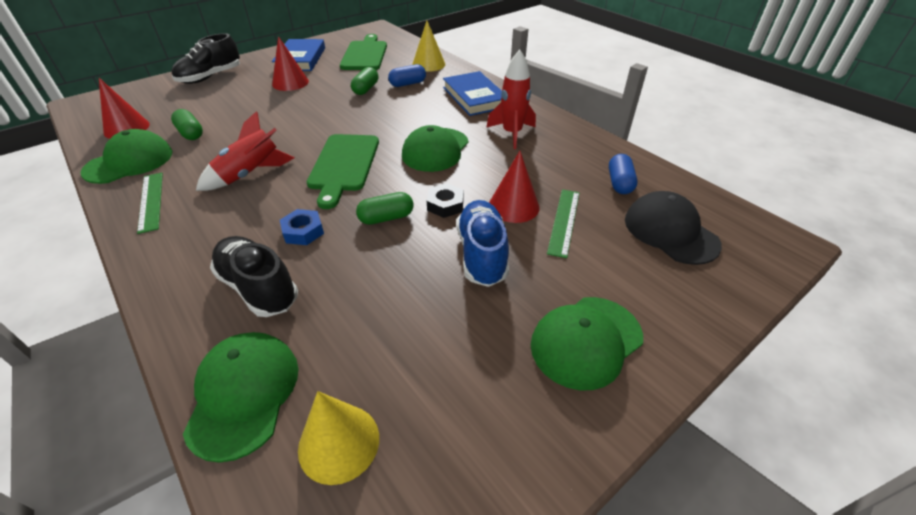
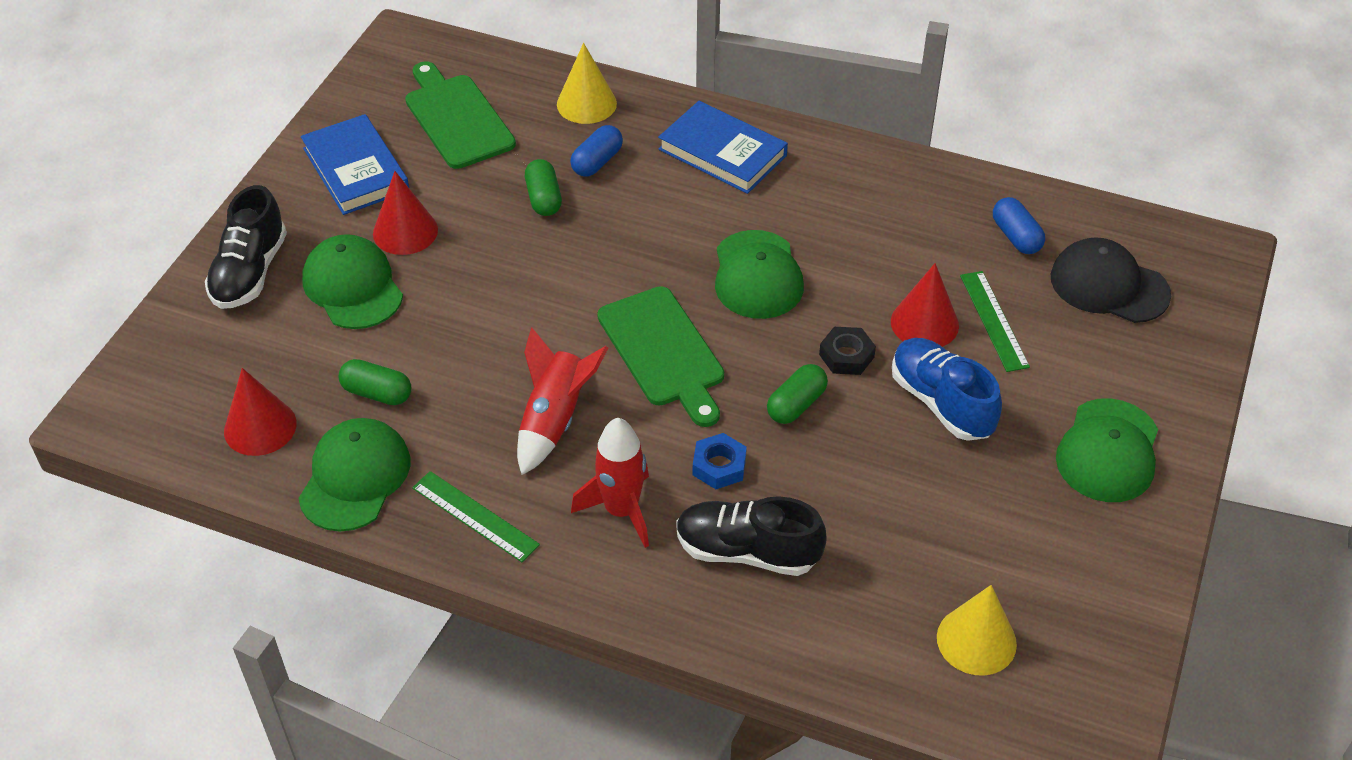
camera: 30 degrees left, 5 degrees up
green cap [183,332,298,463] -> green cap moved to [302,234,403,329]
red rocket [486,50,536,149] -> red rocket moved to [571,418,649,548]

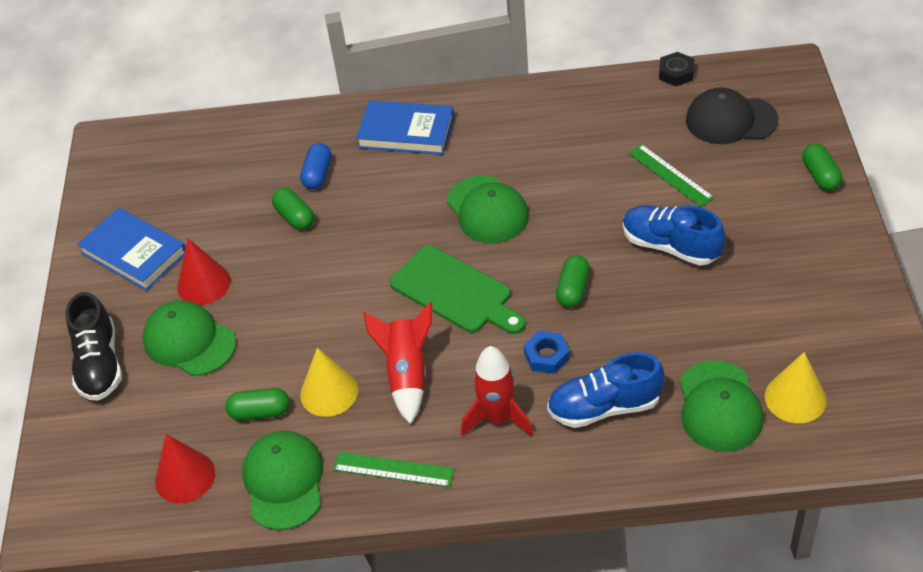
camera: 20 degrees left, 0 degrees up
green cutting board [405,61,516,169] -> none
yellow cone [557,43,617,124] -> yellow cone moved to [300,348,358,417]
black shoe [676,496,827,576] -> blue shoe [547,352,665,428]
black nut [819,327,876,375] -> black nut moved to [659,52,694,87]
red cone [891,263,959,347] -> none
blue capsule [993,197,1045,254] -> none
green cap [1056,398,1158,502] -> green cap moved to [680,360,764,452]
none -> green capsule [802,143,842,191]

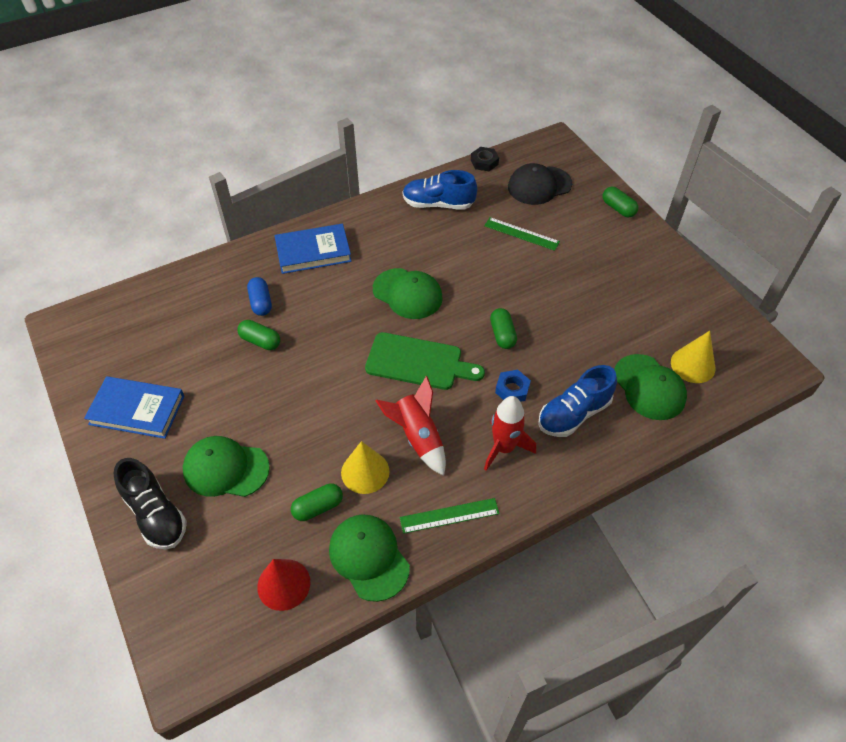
camera: 30 degrees left, 5 degrees up
red cone [177,239,231,305] -> none
blue shoe [623,205,726,266] -> blue shoe moved to [403,170,477,210]

